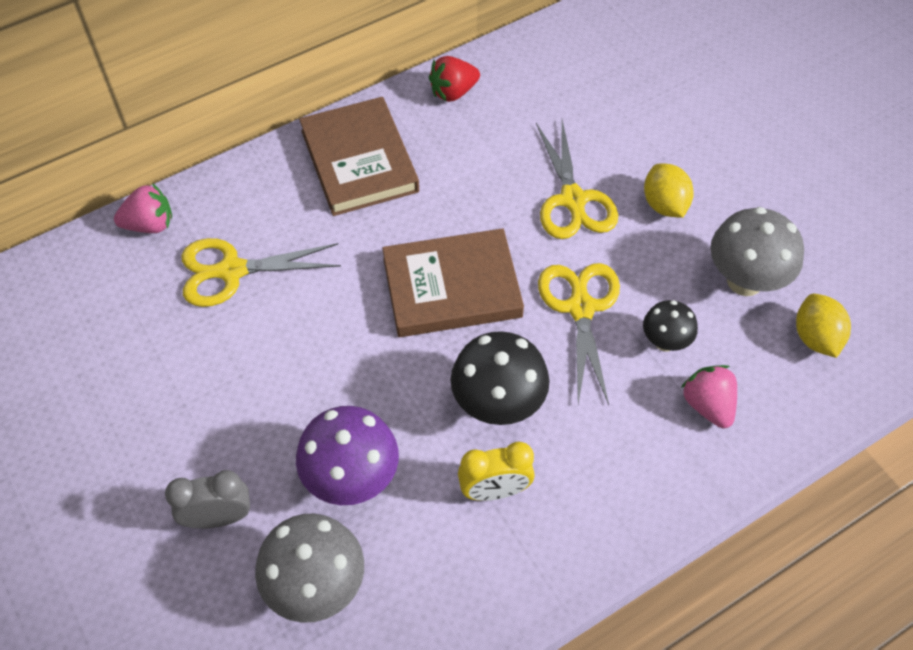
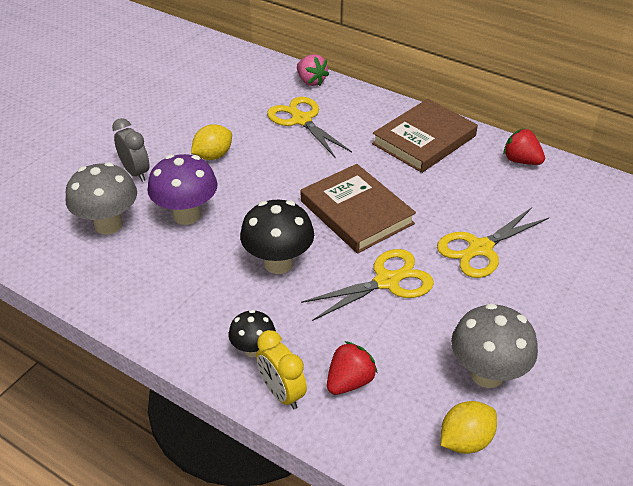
camera: 65 degrees right, 15 degrees down
yellow clock [458,442,535,501] -> yellow clock moved to [256,330,307,409]
black mushroom [643,300,698,352] -> black mushroom moved to [229,310,276,357]
yellow lemon [644,163,694,218] -> yellow lemon moved to [191,124,232,160]
pink strawberry [681,365,737,428] -> red strawberry [327,341,378,395]

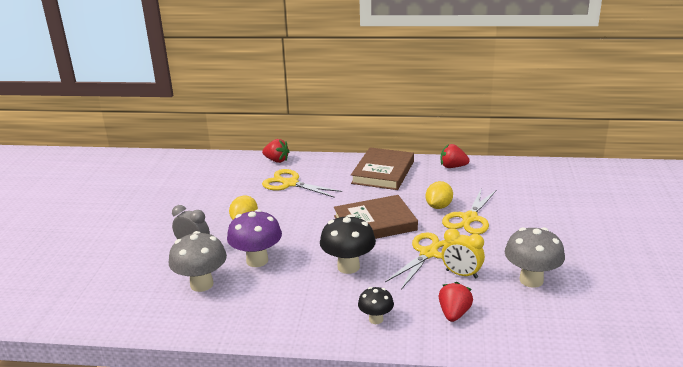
camera: 25 degrees left, 15 degrees down
yellow clock [256,330,307,409] -> yellow clock moved to [442,228,485,279]
pink strawberry [297,54,329,86] -> red strawberry [262,139,290,163]
brown book [301,164,416,254] -> brown book turned 45 degrees counterclockwise [334,195,418,239]
yellow lemon [441,401,497,454] -> yellow lemon moved to [426,181,453,209]

